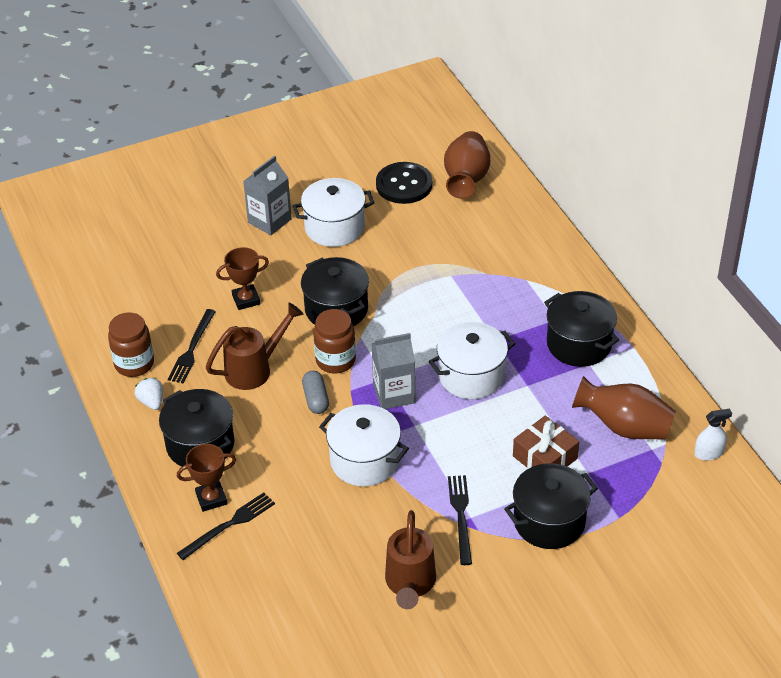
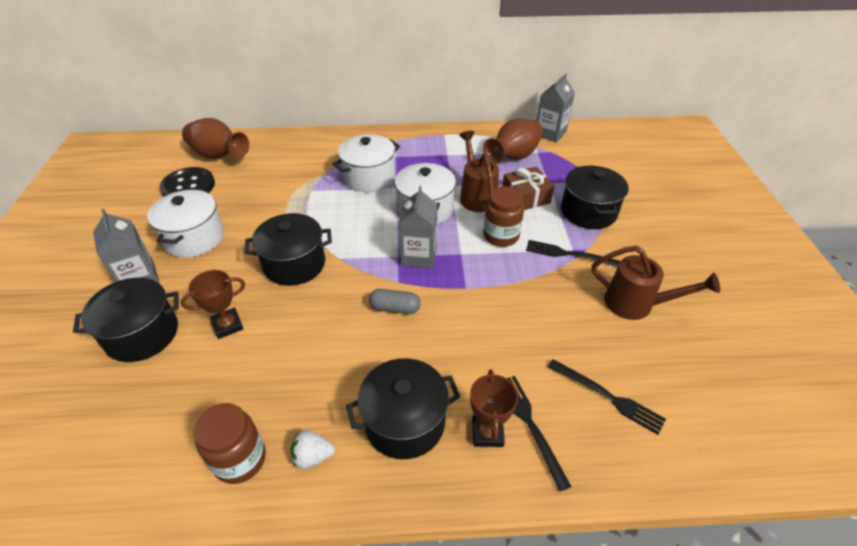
camera: 70 degrees left, 0 degrees up
black fork [168,309,216,384] -> black fork moved to [548,359,666,435]
brown watering can [206,303,303,390] -> brown watering can moved to [459,131,499,212]
brown trophy [216,247,269,310] -> brown trophy turned 60 degrees clockwise [180,270,245,339]
brown jar [313,309,356,373] -> brown jar moved to [483,186,524,247]
white pot [319,404,409,486] -> white pot moved to [332,134,400,192]
black pot [544,291,619,367] -> black pot moved to [73,278,179,362]
white spray bottle [694,409,732,461] -> grey carton [536,73,575,142]

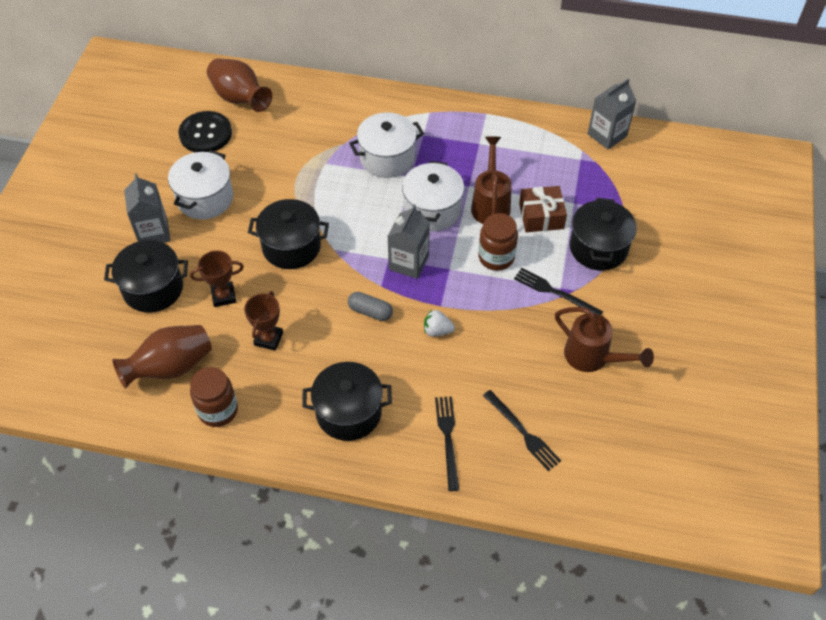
camera: 15 degrees right, 10 degrees up
white strawberry [291,430,335,469] -> white strawberry moved to [424,310,455,337]
brown trophy [470,370,518,447] -> brown trophy moved to [244,291,283,351]
brown vase [483,118,543,164] -> brown vase moved to [112,325,212,389]

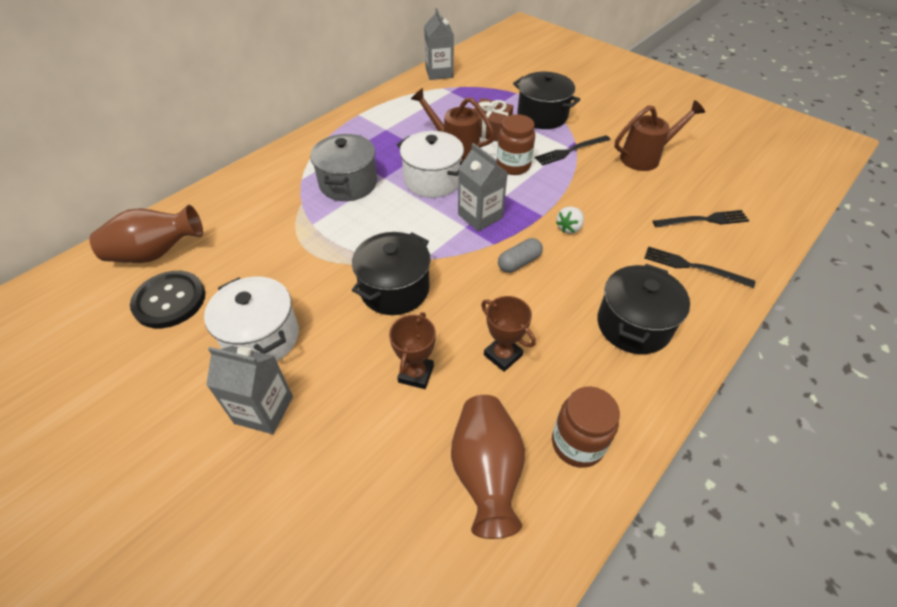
camera: 60 degrees left, 5 degrees down
black pot [104,240,188,313] -> none
white pot [349,112,424,178] -> grey pot [310,134,377,201]

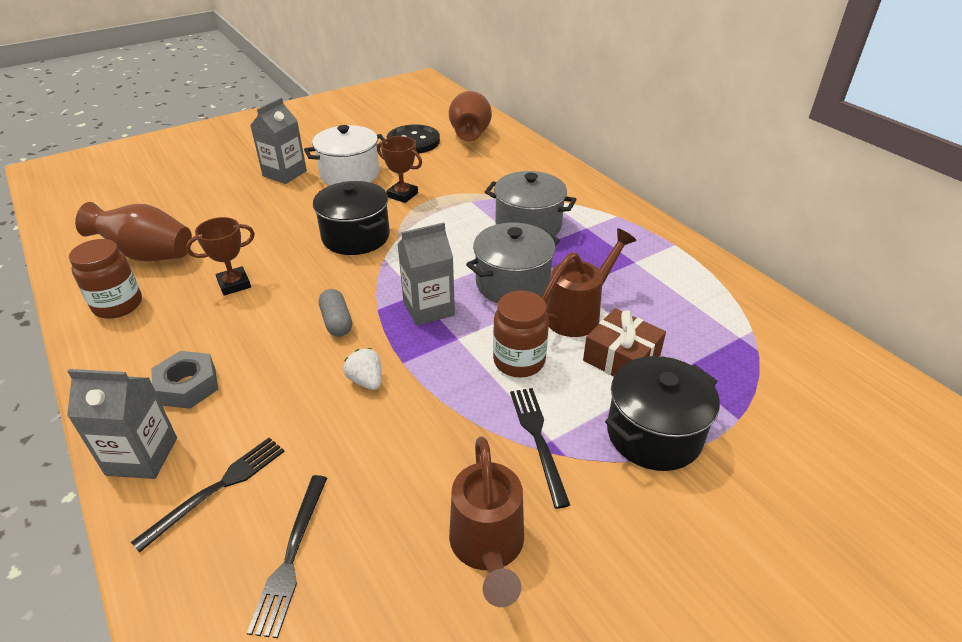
camera: 105 degrees right, 10 degrees down
brown trophy [389,312,436,389] -> brown trophy moved to [377,136,422,203]
white pot [397,131,464,198] -> grey pot [466,222,560,303]
grey carton [424,8,454,80] -> grey carton moved to [67,369,177,479]
black pot [597,264,690,354] -> grey nut [151,351,218,409]

